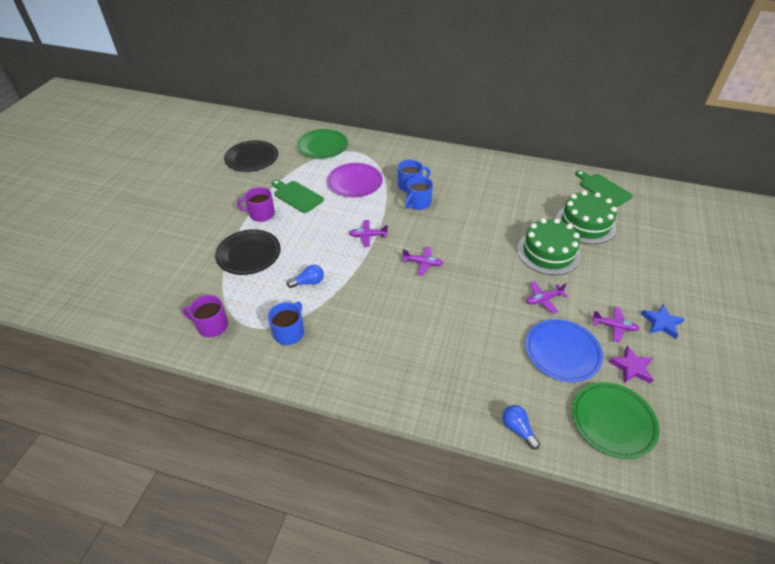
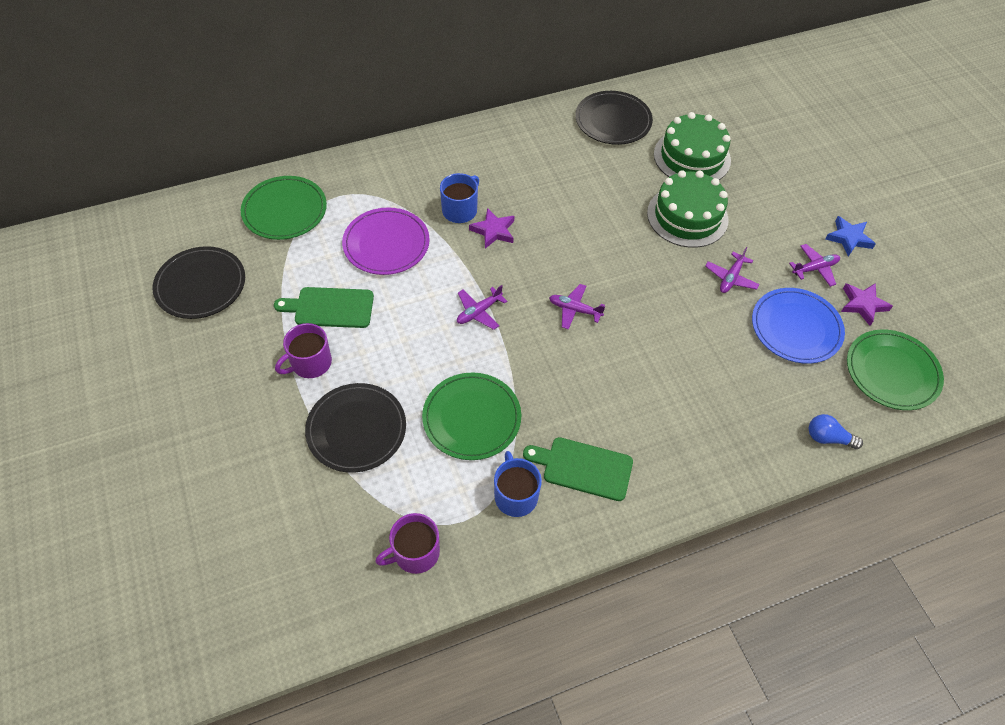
camera: 40 degrees left, 10 degrees up
blue light bulb [287,265,324,288] -> green plate [422,373,521,460]
purple plane [403,246,443,276] -> purple plane turned 135 degrees counterclockwise [549,284,605,330]
blue mug [405,176,433,210] -> purple star [469,208,514,249]
green cutting board [575,170,633,207] -> green cutting board moved to [523,437,633,501]
none -> black plate [575,91,653,145]

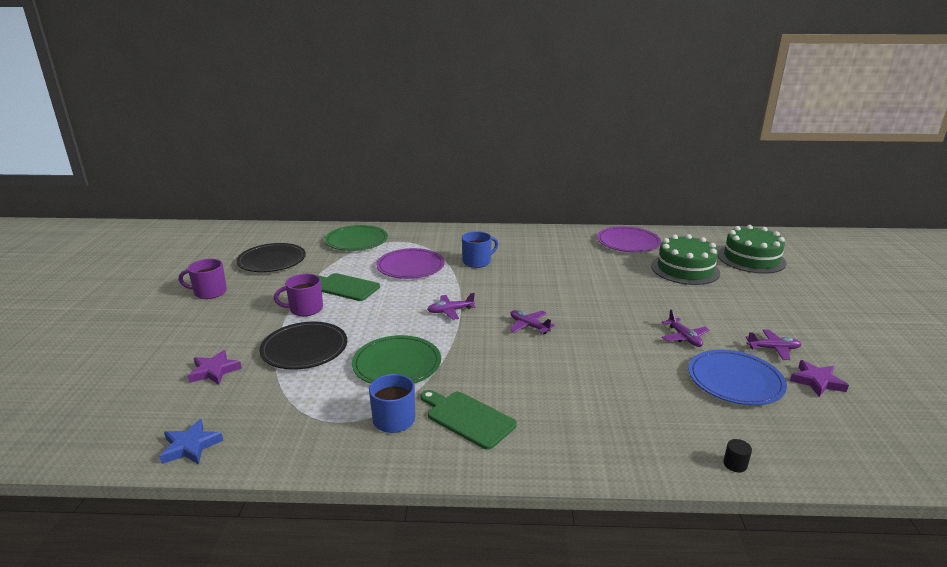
camera: 25 degrees right, 30 degrees down
purple mug [375,513,440,574] -> purple mug moved to [179,259,227,299]
purple star [469,208,514,249] -> purple star moved to [188,350,242,385]
black plate [575,91,653,145] -> purple plate [597,226,661,252]
green cake [647,170,729,248] -> green cake moved to [718,225,787,274]
purple plane [705,247,760,293] -> purple plane turned 75 degrees counterclockwise [662,310,709,347]
blue light bulb [809,414,863,449] -> black cylinder [723,439,752,472]
blue star [825,216,876,257] -> blue star moved to [159,419,223,465]
green plate [847,329,944,410] -> none

